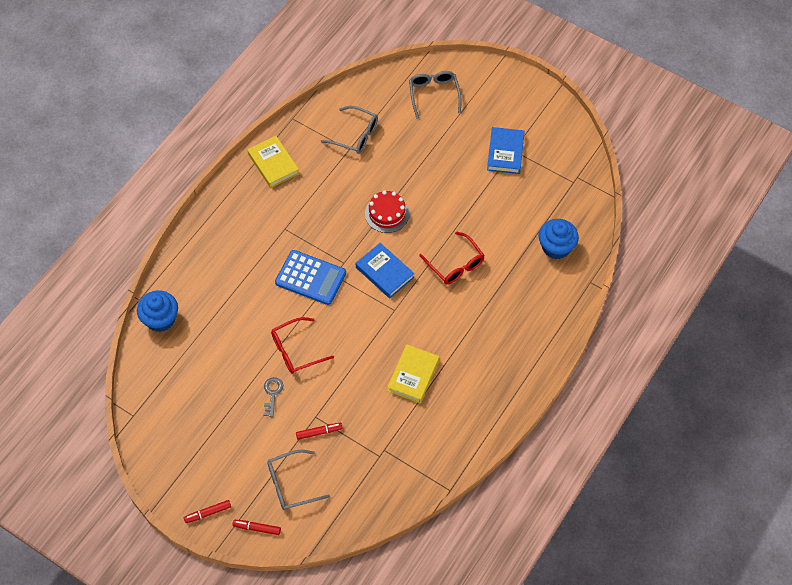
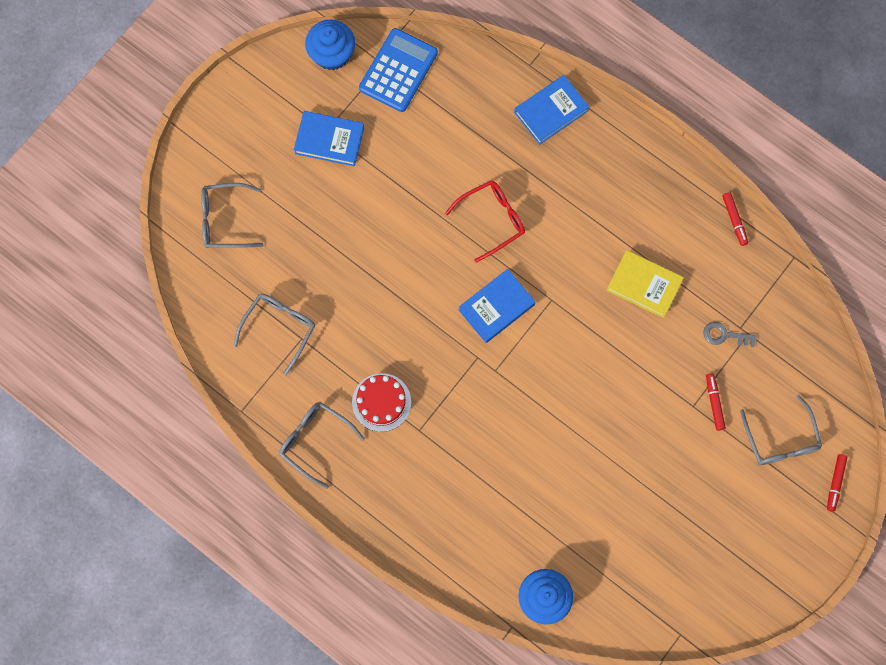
camera: 85 degrees left, 15 degrees up
red marker [184,500,231,523] -> red marker moved to [722,192,748,246]
yellow book [247,136,299,188] -> grey glasses [279,402,365,489]
grey key [264,377,283,417] -> grey key moved to [703,322,757,347]
red glasses [271,317,334,374] -> none
blue calculator [275,250,346,305] -> blue calculator moved to [359,28,438,112]
red cake [365,190,409,233] -> red cake moved to [352,373,411,432]
blue cupcake [539,219,579,259] -> blue cupcake moved to [305,20,355,71]
none -> blue book [514,75,589,145]

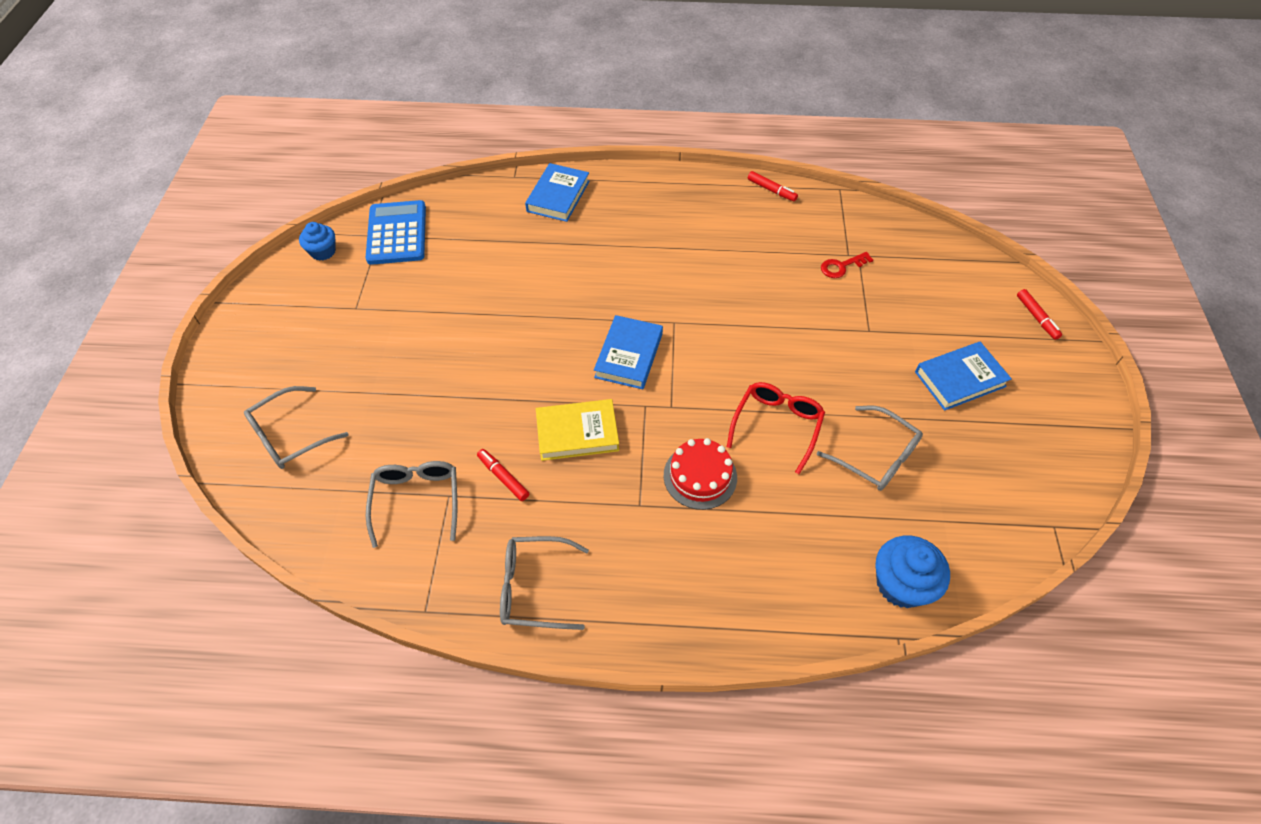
camera: 35 degrees left, 20 degrees down
blue book [294,111,364,166] -> blue book moved to [915,342,1012,411]
blue cupcake [305,20,355,71] -> blue cupcake [299,222,336,261], size x0.65
red cake [352,373,411,432] -> red cake moved to [664,438,737,510]
red glasses [445,180,525,263] -> red glasses moved to [727,382,825,474]
yellow book [607,250,684,318] -> yellow book moved to [536,399,619,461]
grey key [703,322,757,347] -> red key [821,252,873,278]
red marker [706,374,726,431] -> red marker moved to [477,449,529,501]
grey glasses [740,395,822,465] -> grey glasses moved to [817,405,923,491]

